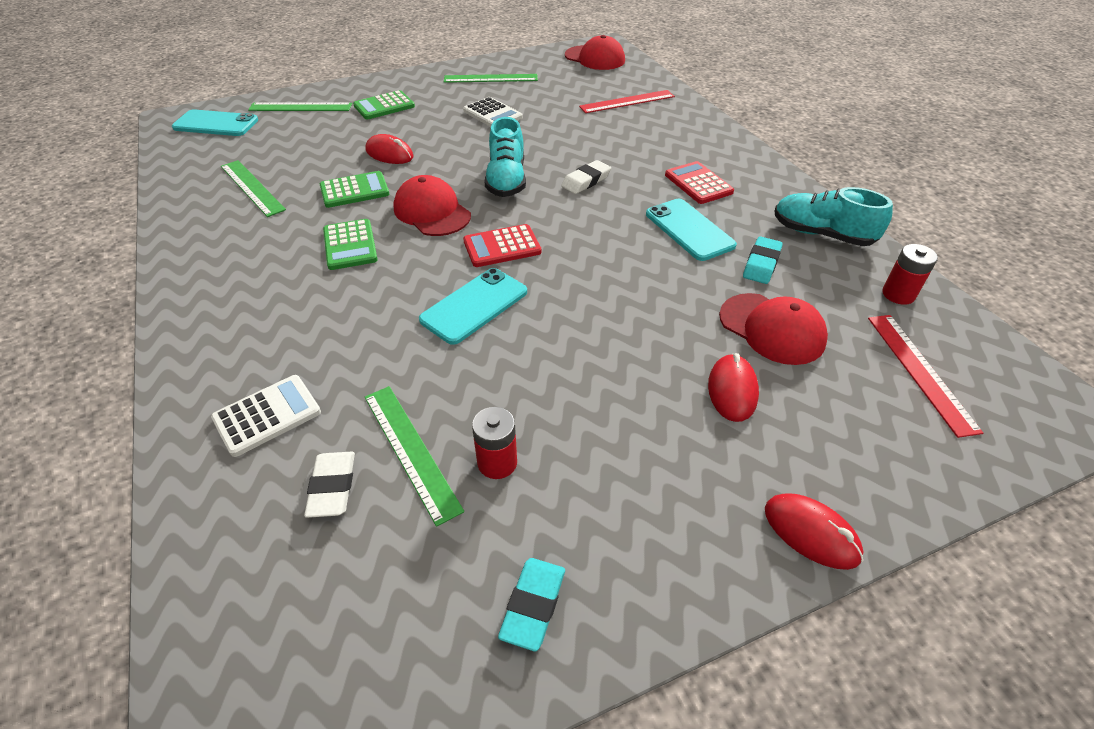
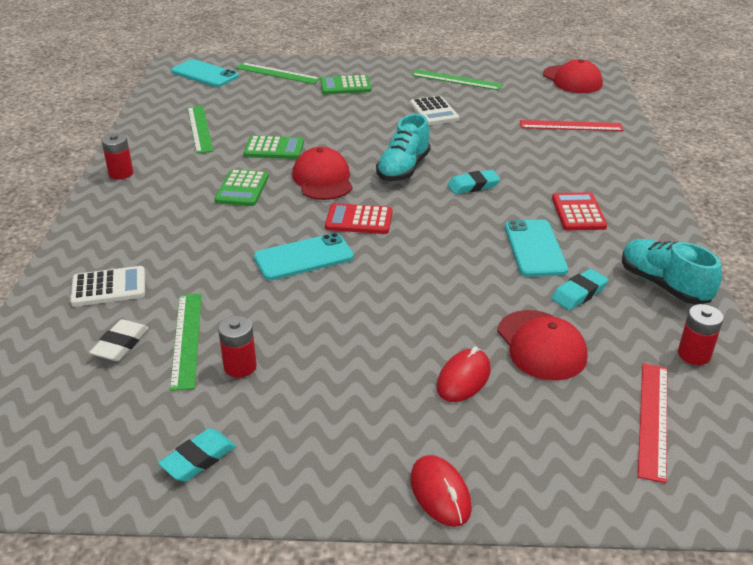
camera: 25 degrees right, 10 degrees down
red mouse [365,134,414,164] -> none
white eraser [561,160,611,194] -> turquoise eraser [447,170,500,194]
none -> red battery [101,133,133,179]

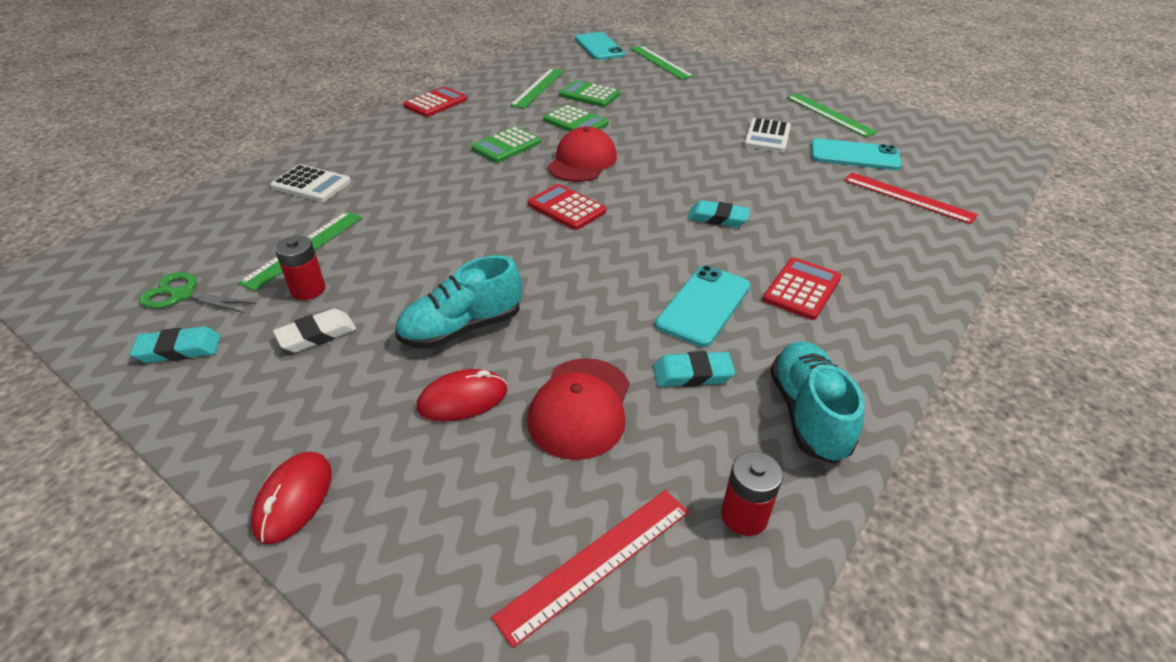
camera: 35 degrees right, 5 degrees up
white eraser [89,319,149,361] -> white eraser moved to [273,308,356,352]
red battery [101,133,133,179] -> red calculator [403,87,467,117]
turquoise phone [254,233,354,280] -> turquoise phone moved to [811,138,902,170]
green calculator [320,75,371,94] -> green calculator moved to [559,80,620,107]
turquoise shoe [376,114,431,181] -> turquoise shoe moved to [395,255,522,349]
red cap [543,59,603,93] -> none
none -> green scissors [139,272,256,313]

